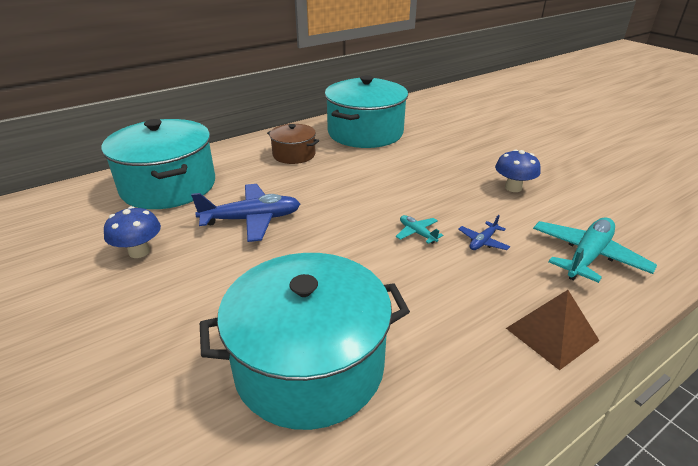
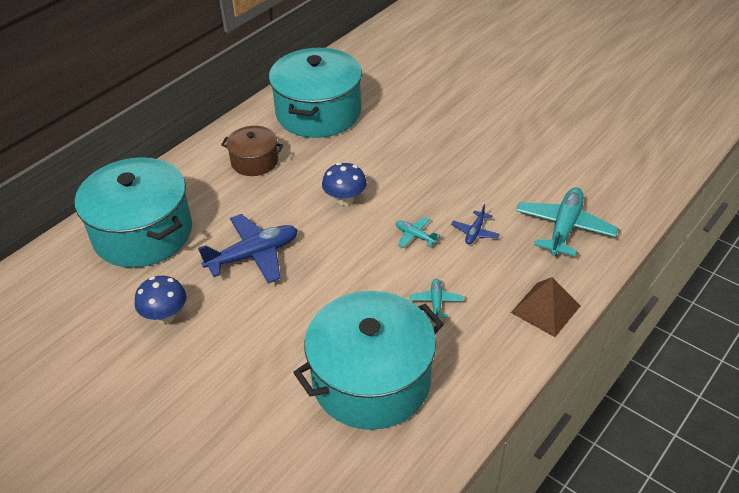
camera: 15 degrees left, 10 degrees up
blue mushroom [495,149,541,192] -> blue mushroom moved to [322,163,367,206]
none -> turquoise plane [410,279,463,318]

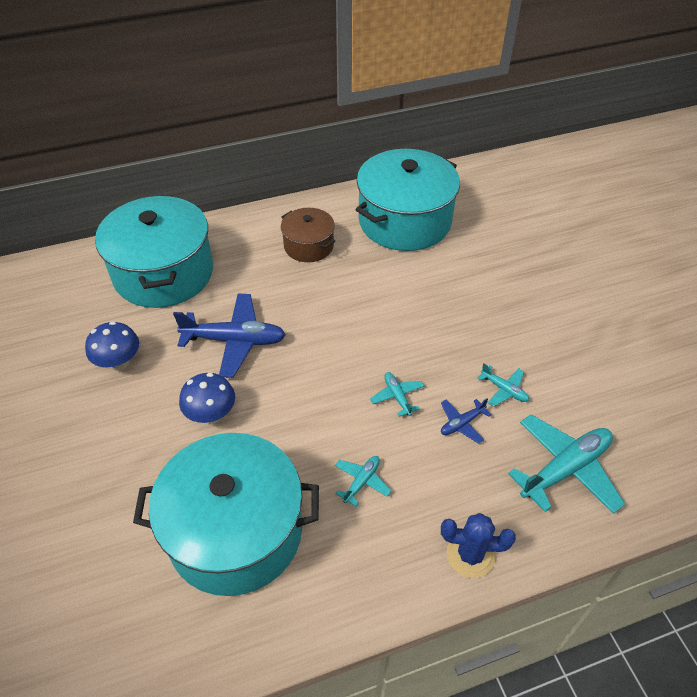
camera: 30 degrees right, 5 degrees up
blue mushroom [322,163,367,206] -> blue mushroom moved to [179,373,235,424]
brown pyramid [511,277,580,337] -> blue cactus [441,513,516,578]
none -> turquoise plane [477,363,529,407]

